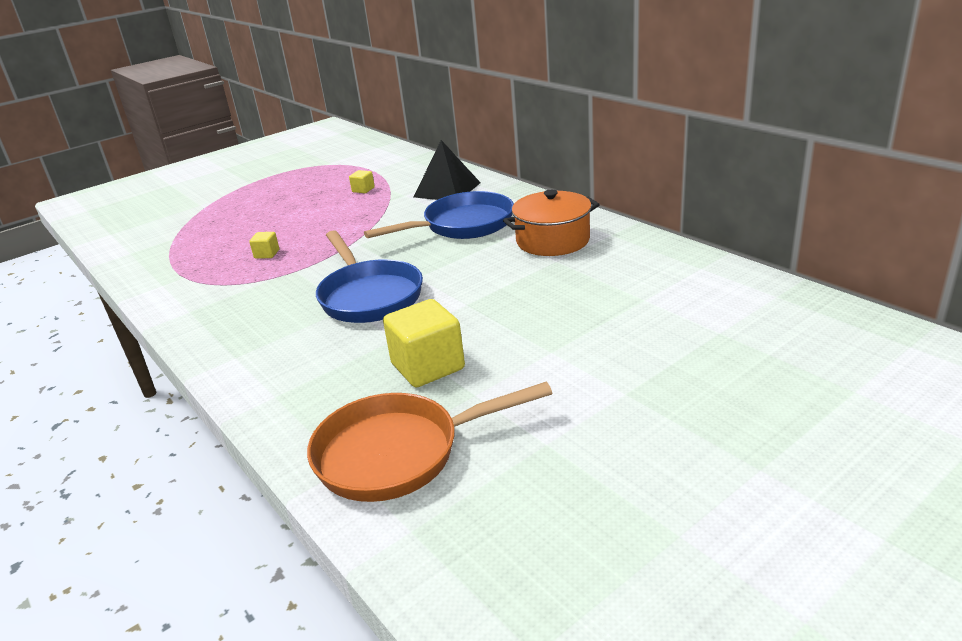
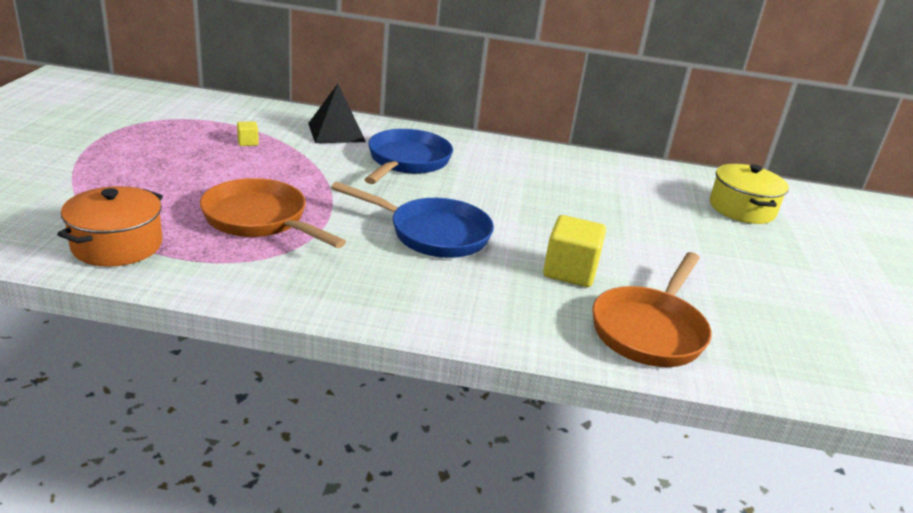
camera: 50 degrees left, 0 degrees up
yellow cube [249,232,279,259] -> orange pan [200,178,346,248]
orange pot [503,190,600,256] -> orange pot moved to [57,186,163,267]
none -> yellow pot [710,164,789,224]

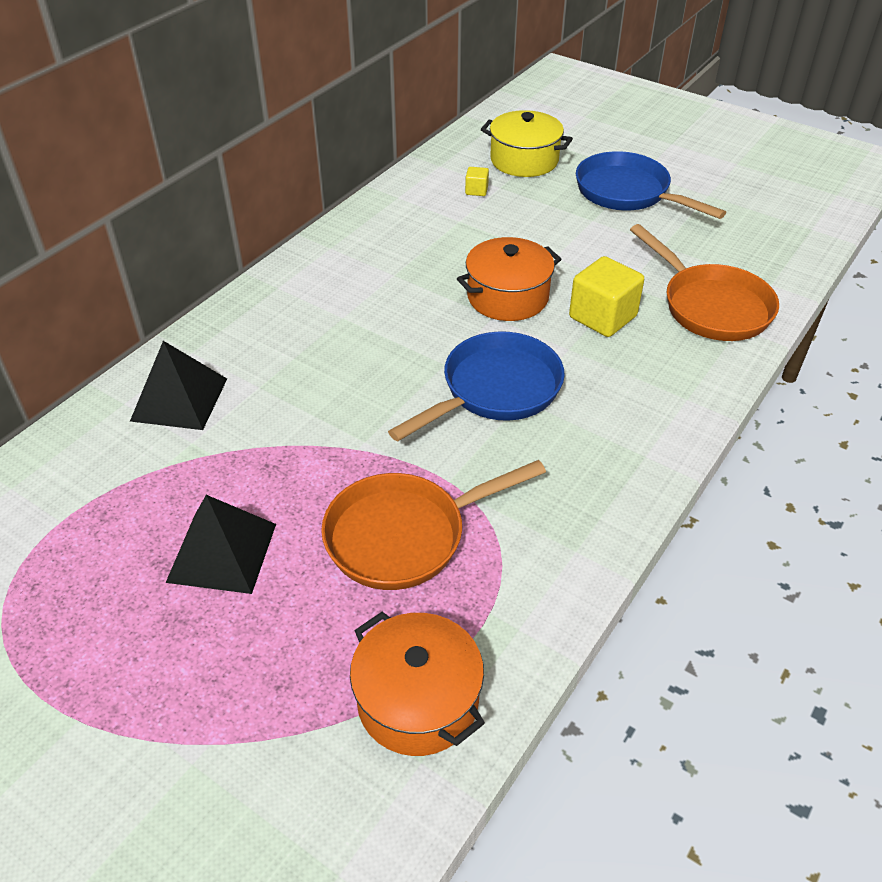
camera: 60 degrees left, 15 degrees up
yellow cube [237,122,259,146] -> yellow cube moved to [465,167,489,196]
blue pan [364,129,453,184] -> blue pan moved to [576,151,726,219]
none -> black pyramid [166,495,276,594]
none -> orange pot [457,237,561,321]

